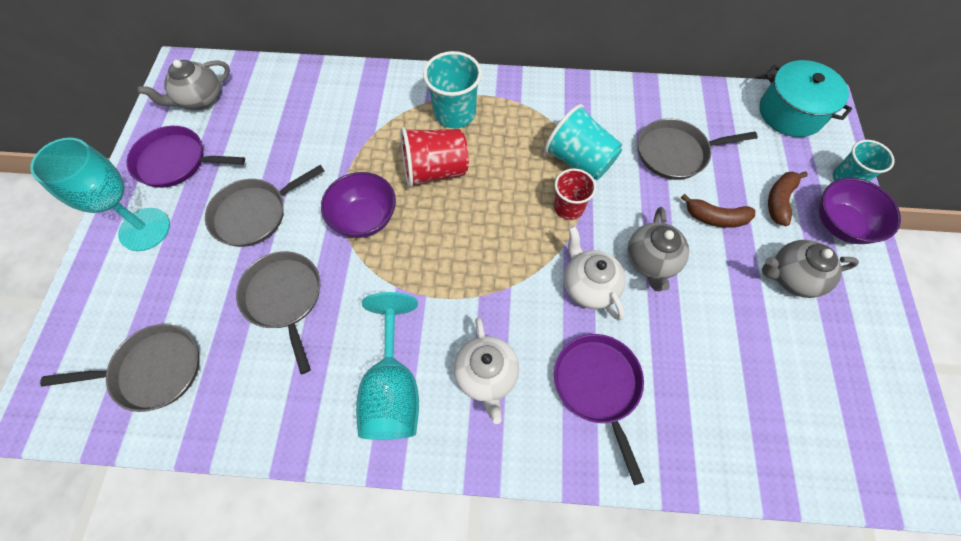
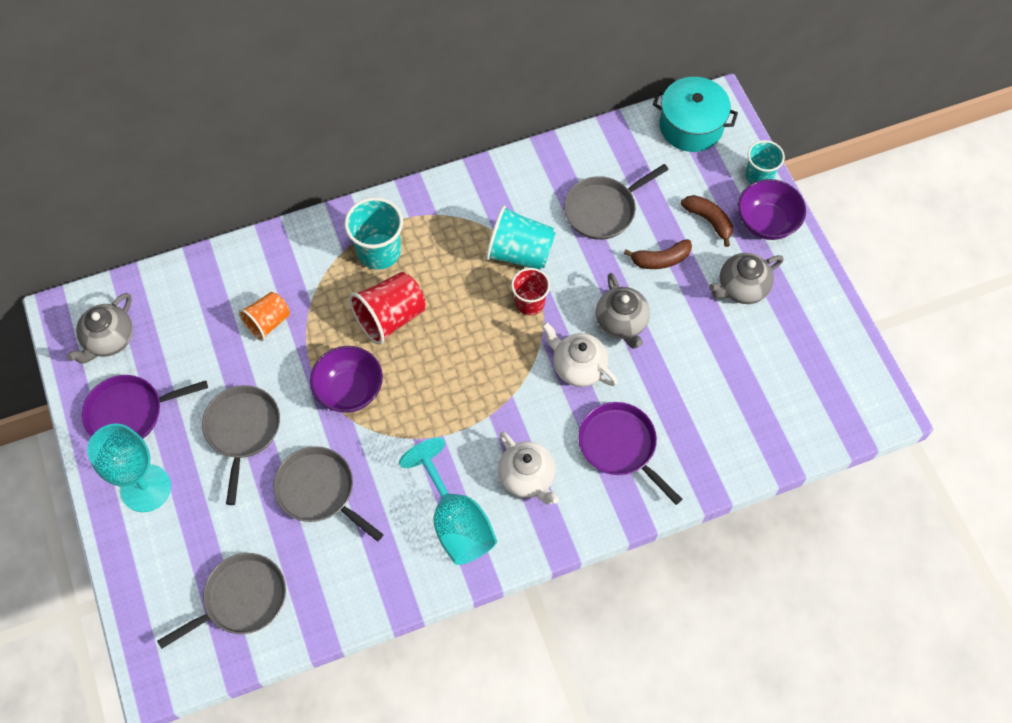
camera: 25 degrees left, 0 degrees up
grey pan [205,165,325,247] -> grey pan turned 150 degrees clockwise [202,385,280,505]
brown banana [768,172,808,226] -> brown banana turned 135 degrees clockwise [681,195,733,247]
none -> orange cup [238,292,290,341]

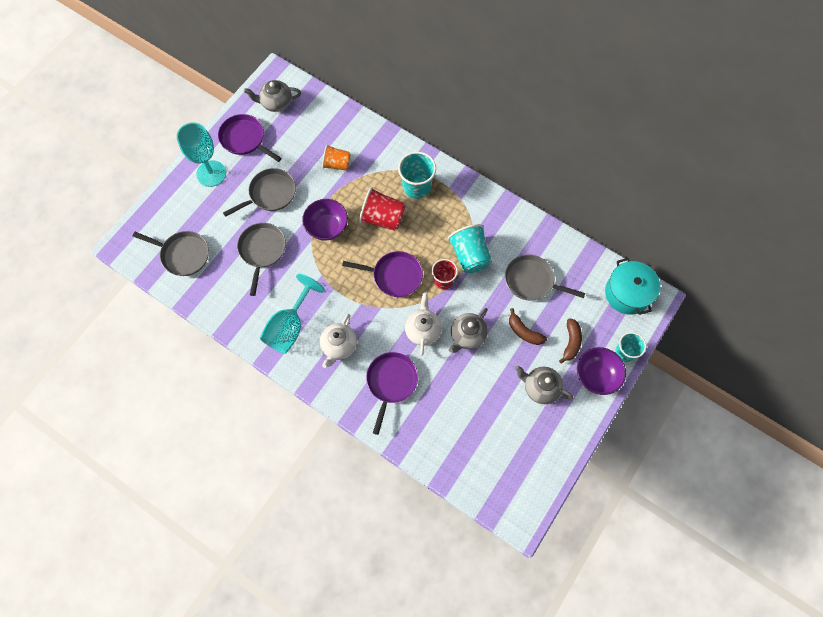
camera: 55 degrees right, 5 degrees up
none -> purple pan [342,251,423,297]

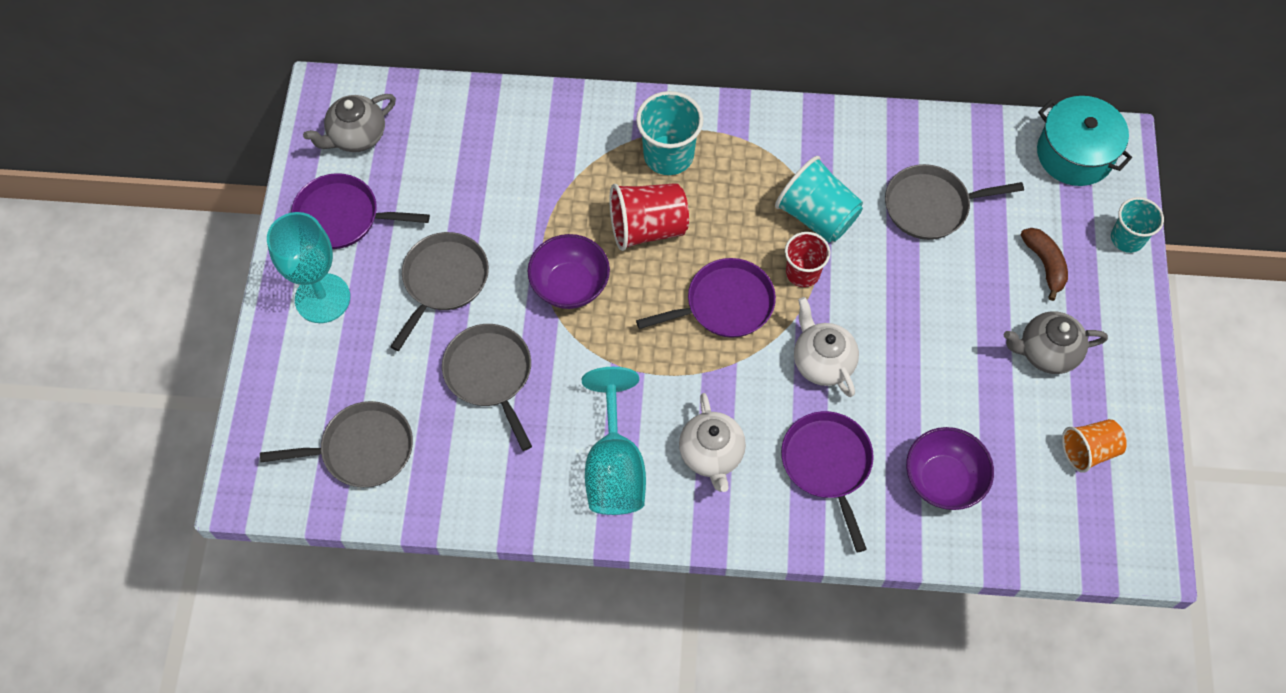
camera: 30 degrees left, 5 degrees down
orange cup [322,144,350,171] -> orange cup moved to [1062,419,1127,473]
grey teapot [449,308,488,353] -> none
brown banana [509,308,547,345] -> none
purple bowl [577,347,626,395] -> purple bowl moved to [906,427,994,510]

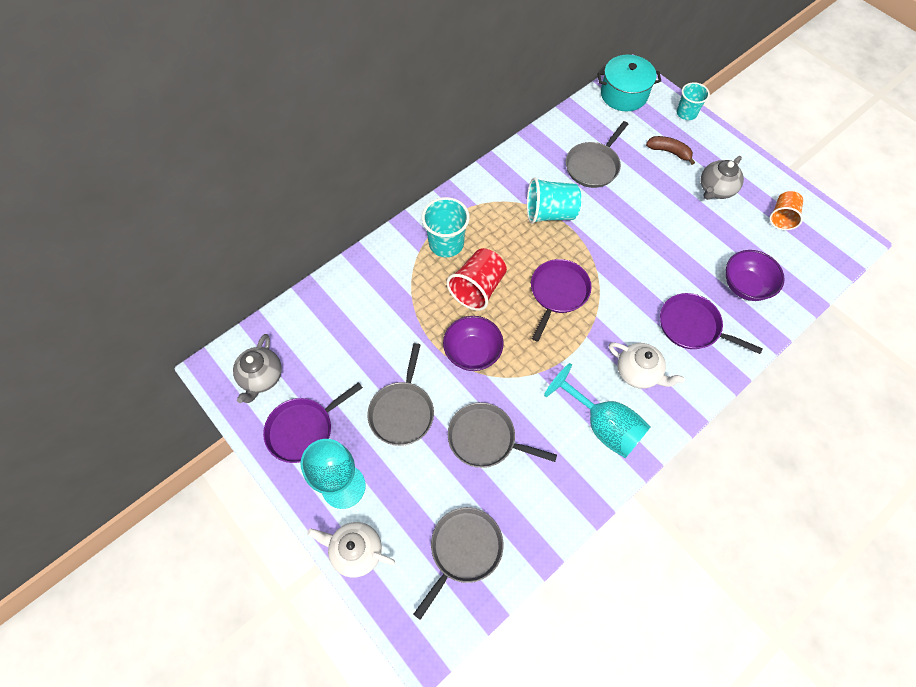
camera: 45 degrees left, 0 degrees up
grey pan [390,232,489,351] -> grey pan turned 150 degrees counterclockwise [368,343,434,446]
red cup [785,232,830,287] -> none
white teapot [794,297,859,397] -> white teapot moved to [307,522,395,578]

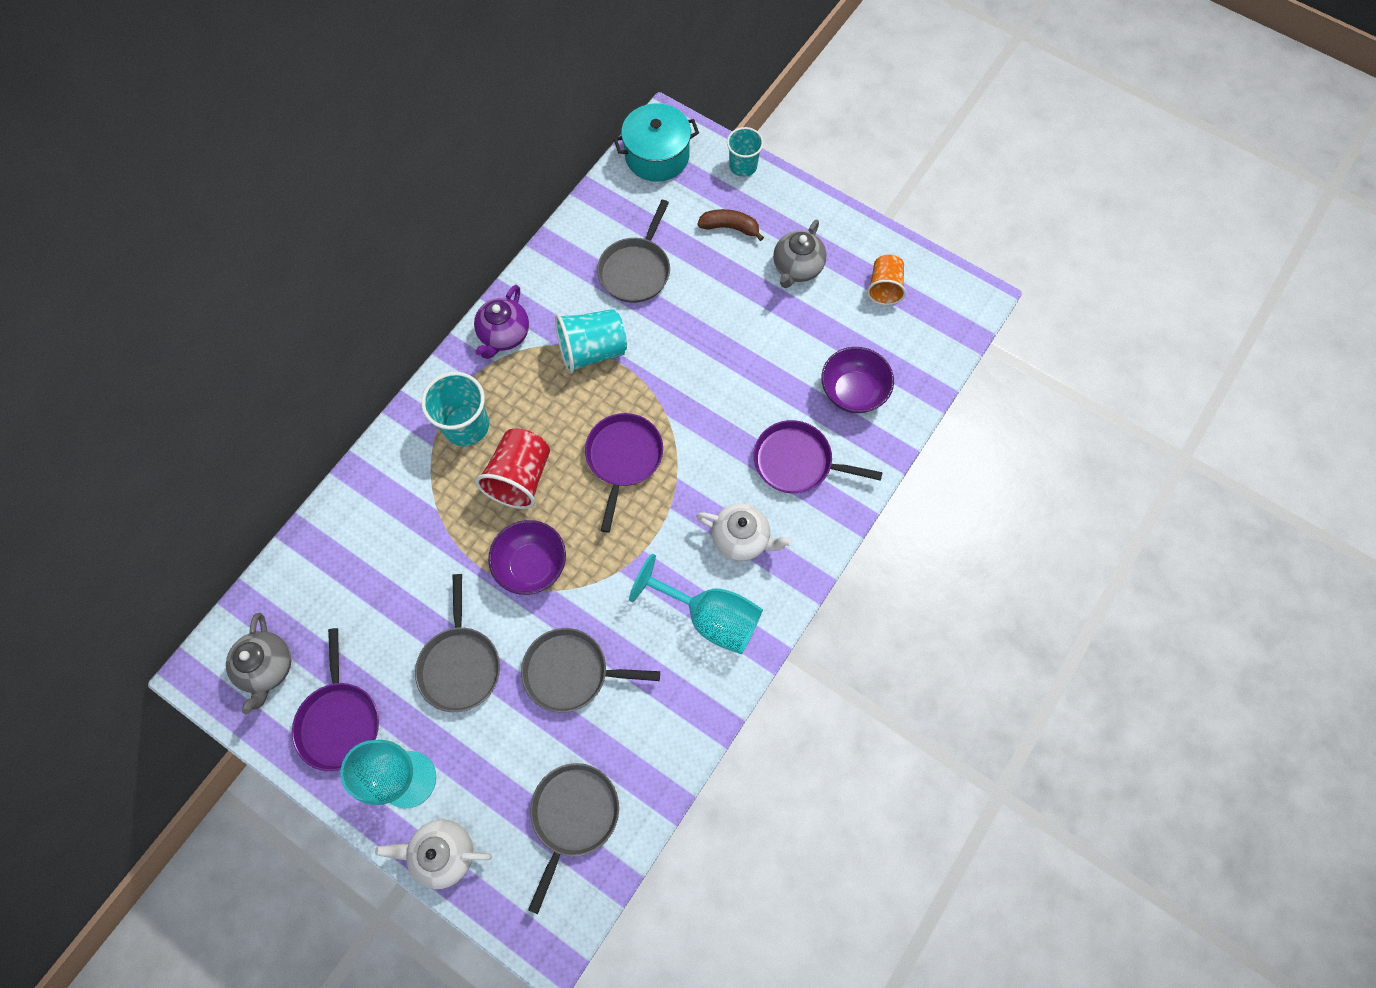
camera: 15 degrees left, 5 degrees up
purple pan [263,382,363,463] -> purple pan turned 45 degrees counterclockwise [292,628,379,771]
none -> purple teapot [474,285,529,359]

